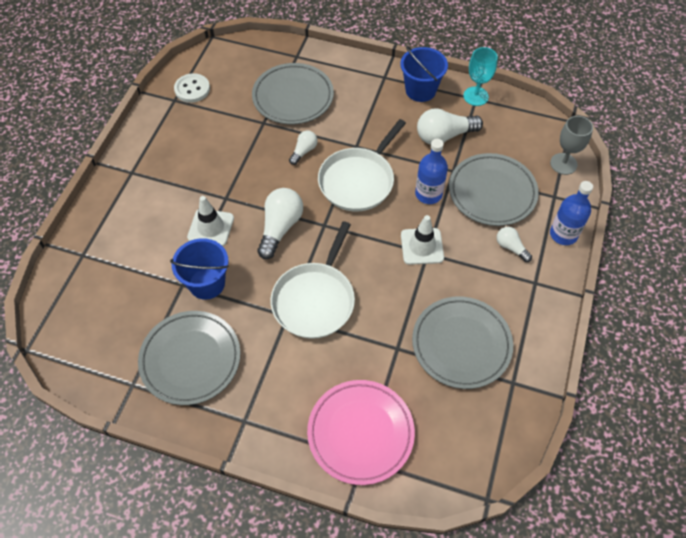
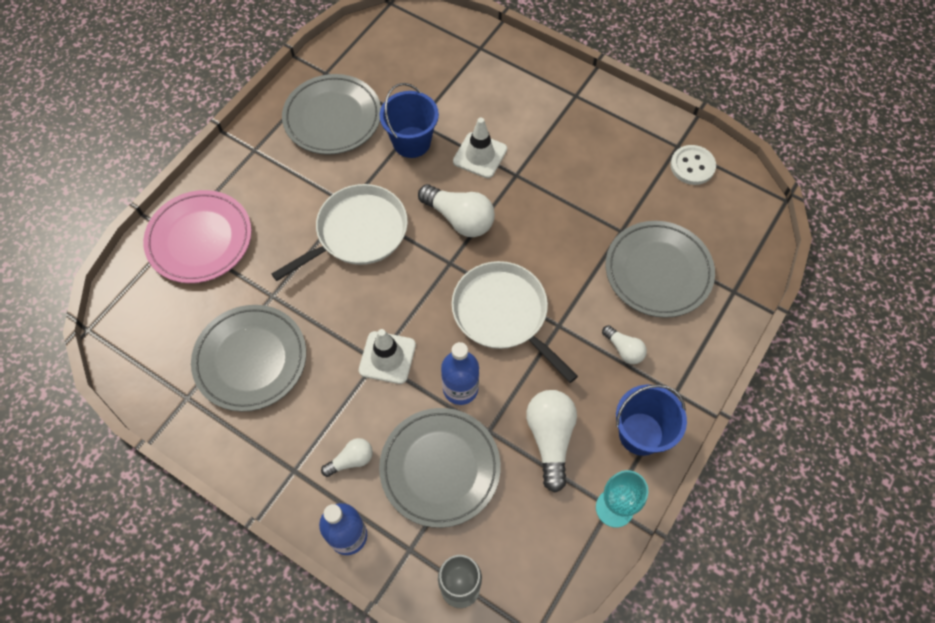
camera: 105 degrees right, 5 degrees up
white pan [271,221,355,339] -> white pan turned 105 degrees clockwise [272,184,408,281]
white light bulb [289,130,318,165] -> white light bulb moved to [602,325,647,364]

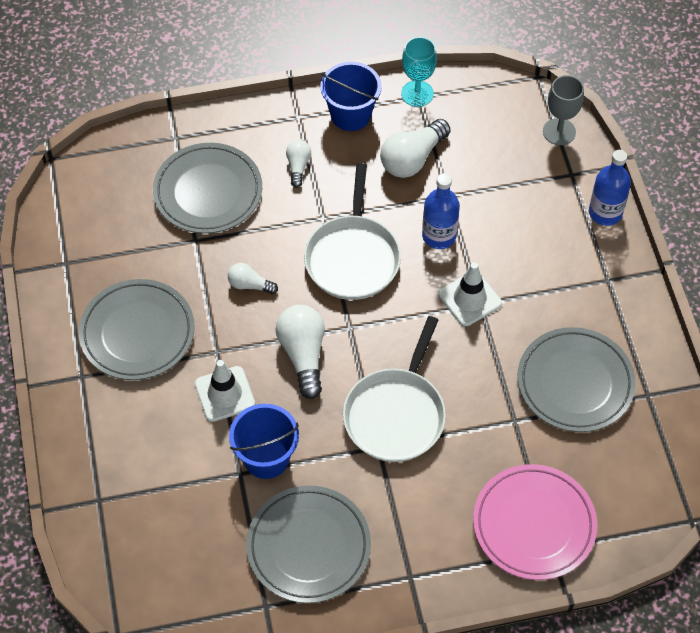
camera: 135 degrees left, 5 degrees down
white pan [272,184,408,281] -> white pan turned 75 degrees counterclockwise [343,316,446,462]
white light bulb [321,438,373,477] -> white light bulb moved to [228,263,278,294]
grey plate [379,408,501,528] -> grey plate moved to [79,279,195,380]
white button [670,145,716,185] -> none

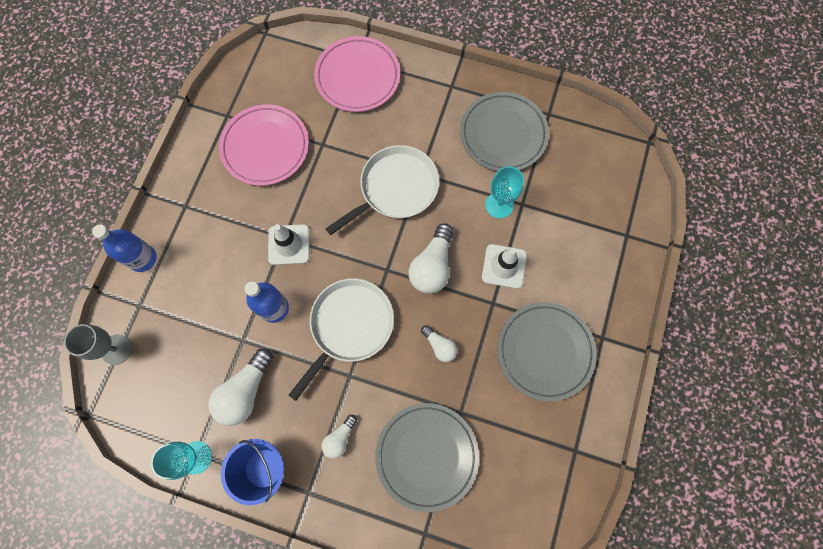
camera: 150 degrees left, 15 degrees up
blue bucket [229,404,299,479] -> turquoise goblet [485,166,524,218]
white light bulb [380,119,451,178] -> white light bulb turned 135 degrees clockwise [208,348,273,426]
grey plate [517,327,636,432] -> pink plate [219,104,309,186]

